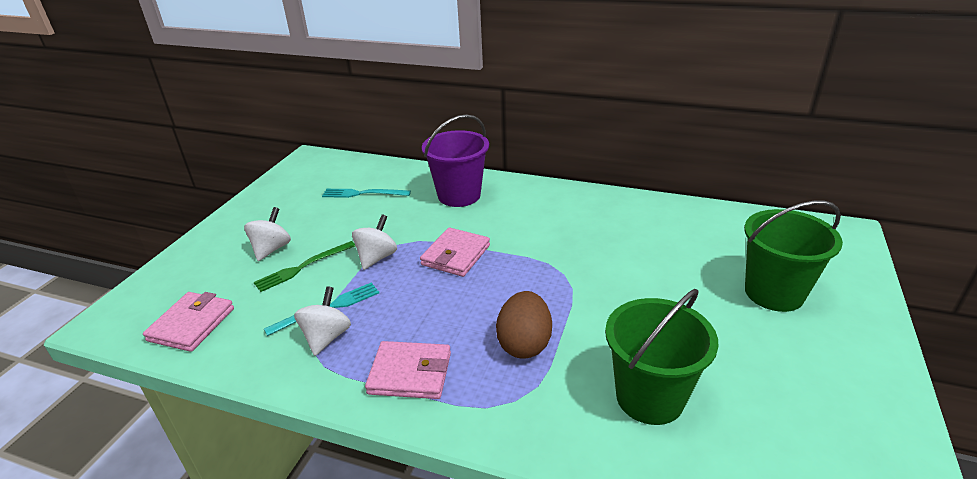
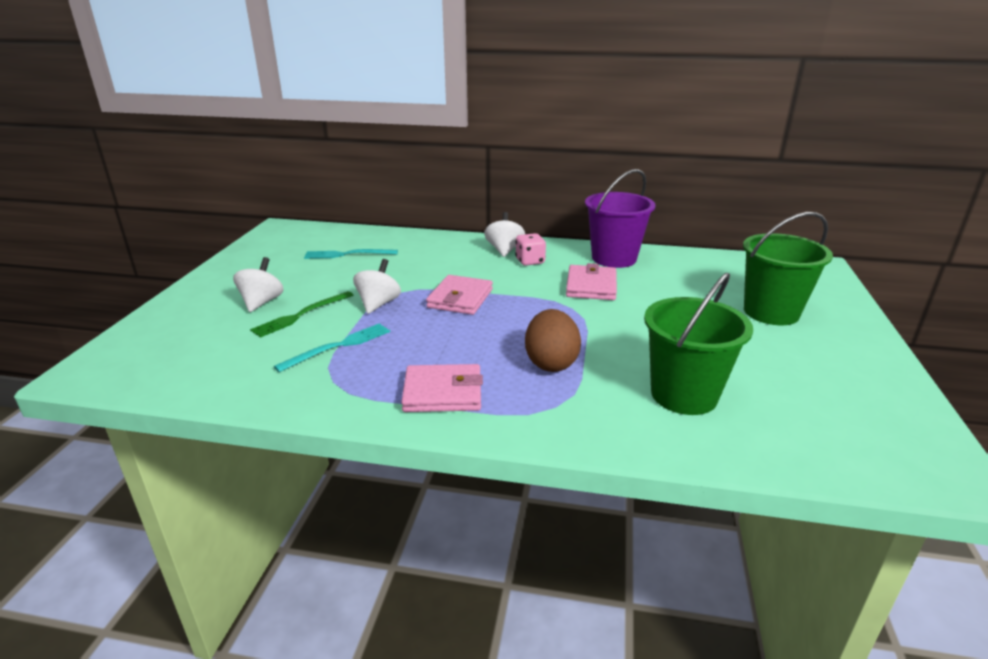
camera: 10 degrees left, 5 degrees down
pink wallet [143,292,234,352] -> pink wallet moved to [566,263,617,300]
white spinning top [294,286,351,356] -> white spinning top moved to [484,212,525,257]
purple bucket [422,114,489,207] -> purple bucket moved to [585,169,656,268]
none -> pink dice [515,233,546,266]

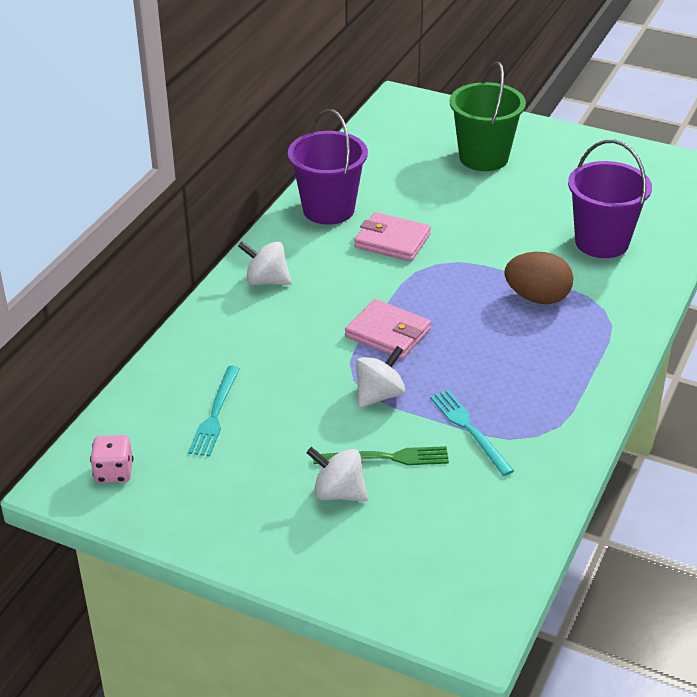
camera: 75 degrees left, 10 degrees up
green fork [250,291,354,338] -> green fork turned 60 degrees counterclockwise [313,446,449,465]
white spinning top [353,259,401,314] -> white spinning top turned 105 degrees clockwise [356,346,405,408]
pink wallet [401,364,483,412] -> none
pink dice [515,233,546,266] -> pink dice moved to [90,435,133,483]
green bucket [644,273,753,415] -> purple bucket [568,140,652,258]

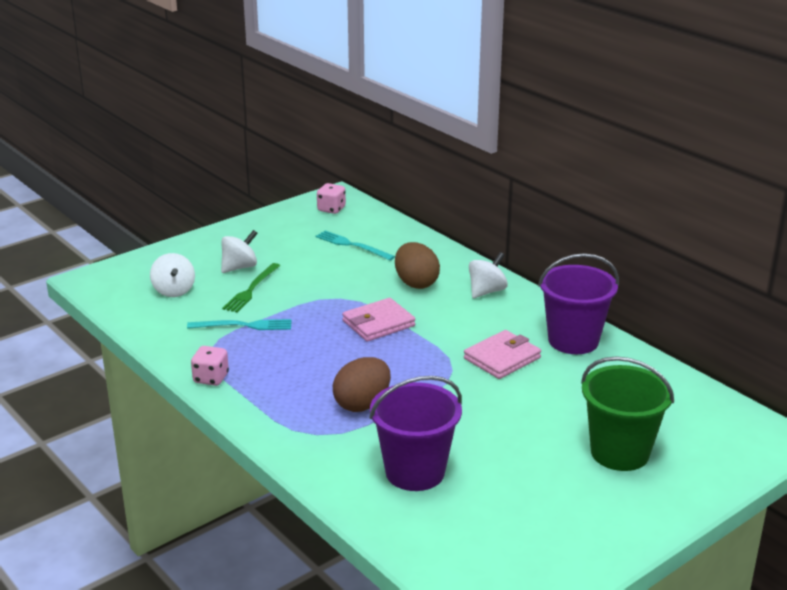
camera: 115 degrees right, 10 degrees down
white spinning top [356,346,405,408] -> white spinning top moved to [150,253,195,297]
none -> pink dice [191,346,229,386]
none -> brown egg [395,242,440,289]

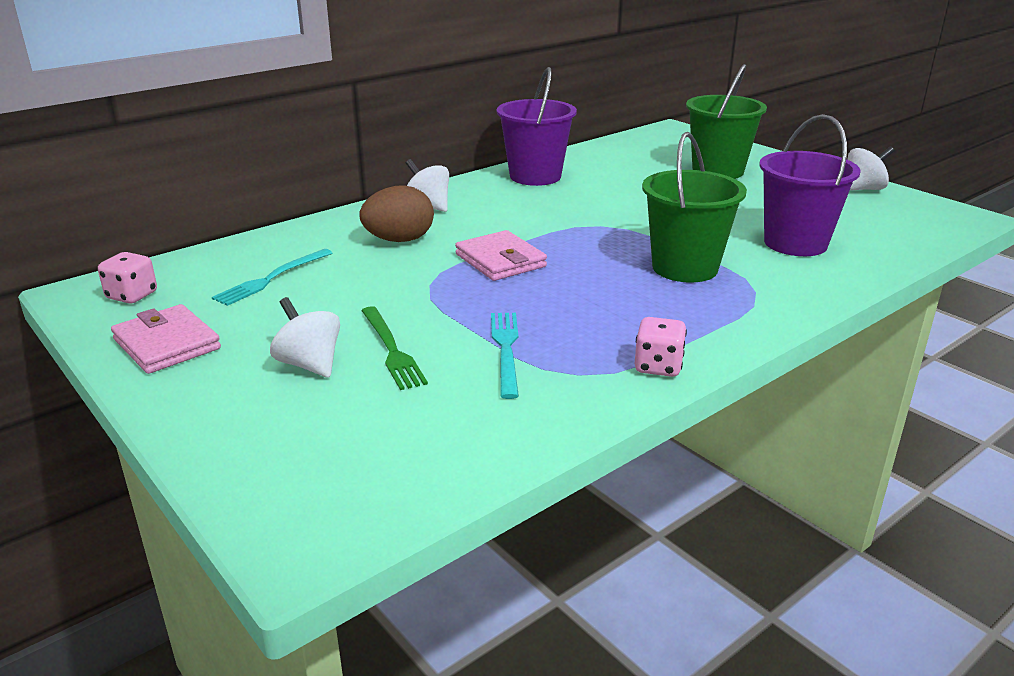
camera: 90 degrees left, 0 degrees up
white spinning top [150,253,195,297] -> white spinning top moved to [847,146,895,191]
green fork [222,263,280,312] -> green fork turned 45 degrees clockwise [361,306,428,390]
brown egg [333,357,391,412] -> green bucket [642,132,747,283]
pink wallet [464,330,541,379] -> pink wallet moved to [111,304,221,374]

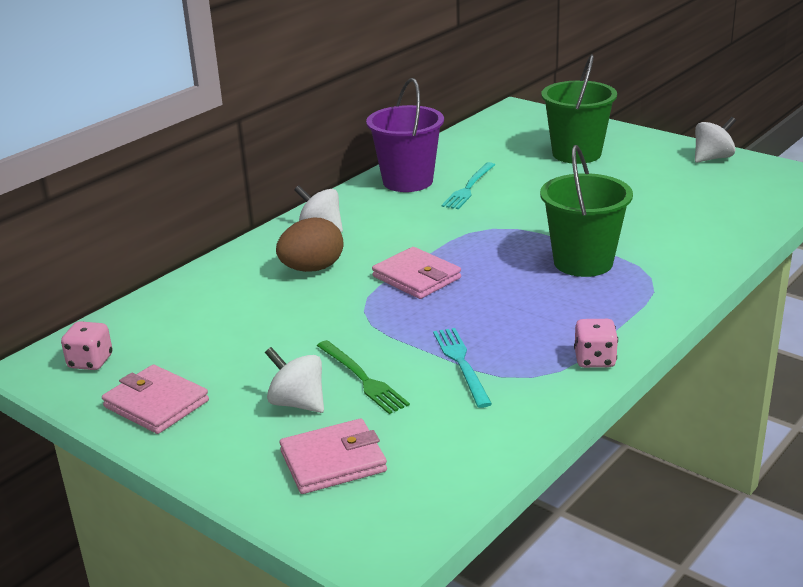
camera: 10 degrees left, 0 degrees up
turquoise fork [212,249,332,306] -> turquoise fork moved to [442,162,495,209]
purple bucket [759,114,861,256] -> none
none -> pink wallet [280,419,387,494]

